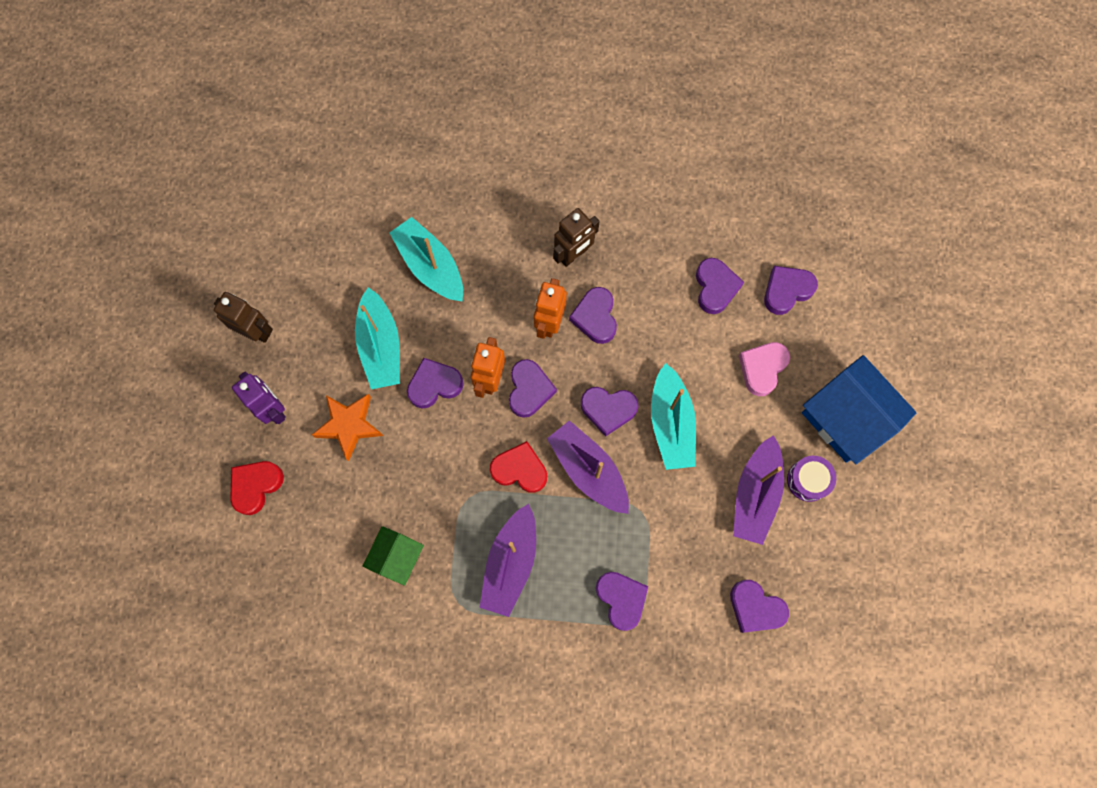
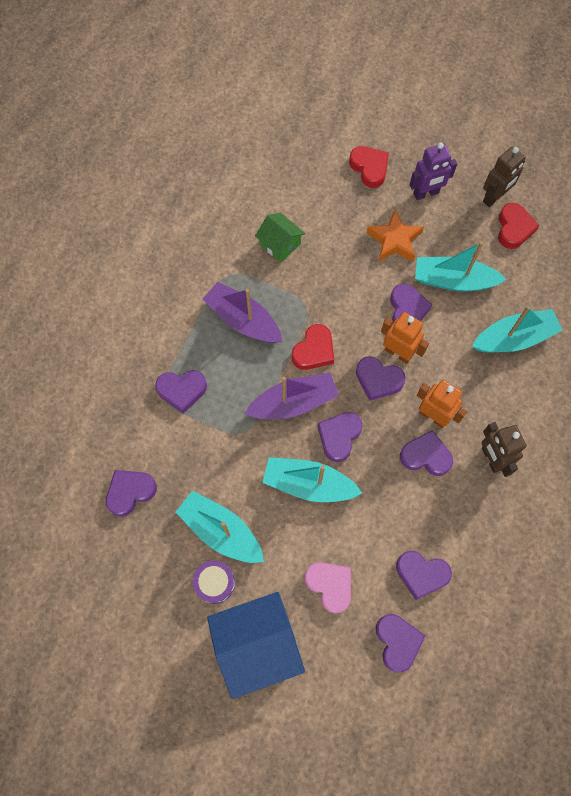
camera: 110 degrees right, 5 degrees down
purple boat [733,435,784,545] -> turquoise boat [176,491,264,563]
none -> red heart [498,203,540,249]

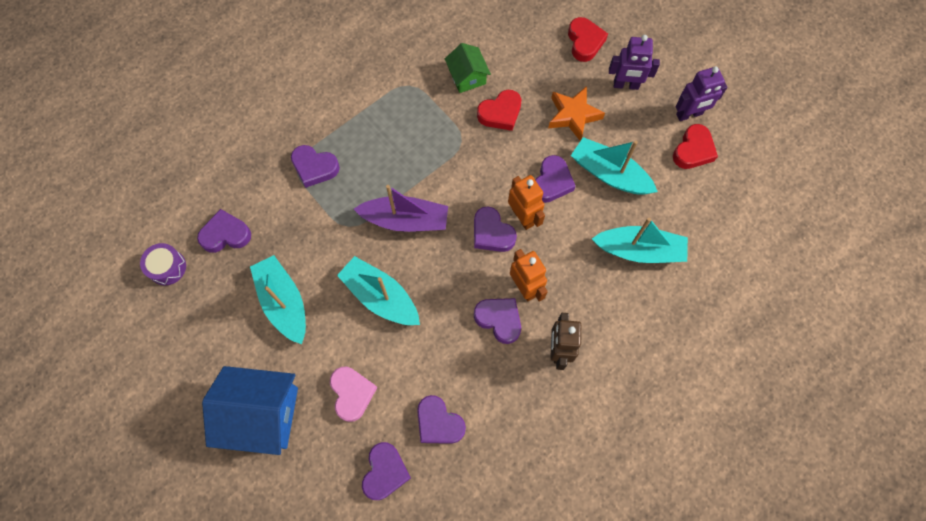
camera: 25 degrees right, 0 degrees up
purple drum [193,560,235,604] -> purple drum moved to [140,243,186,285]
purple boat [202,282,282,343] -> none
red heart [292,324,334,370] -> red heart moved to [477,90,521,131]
purple heart [317,412,363,462] -> none
brown robot [483,147,525,207] -> purple robot [676,66,728,121]

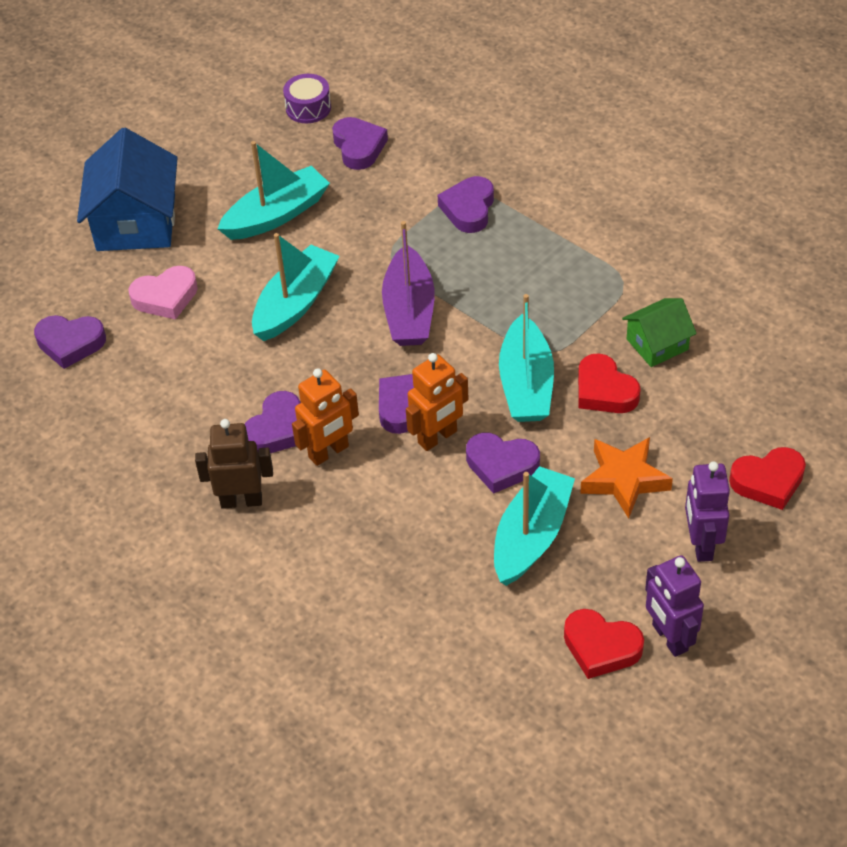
camera: 85 degrees right, 20 degrees down
purple heart [417,395,466,444] -> none
turquoise boat [592,218,688,263] -> turquoise boat moved to [499,294,554,422]

